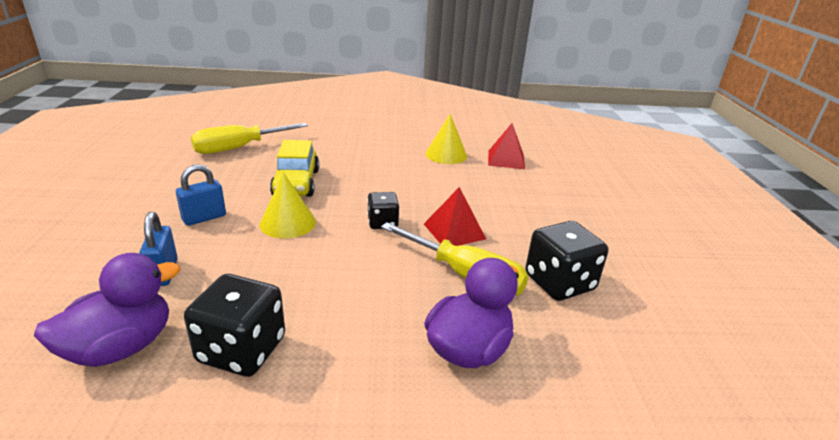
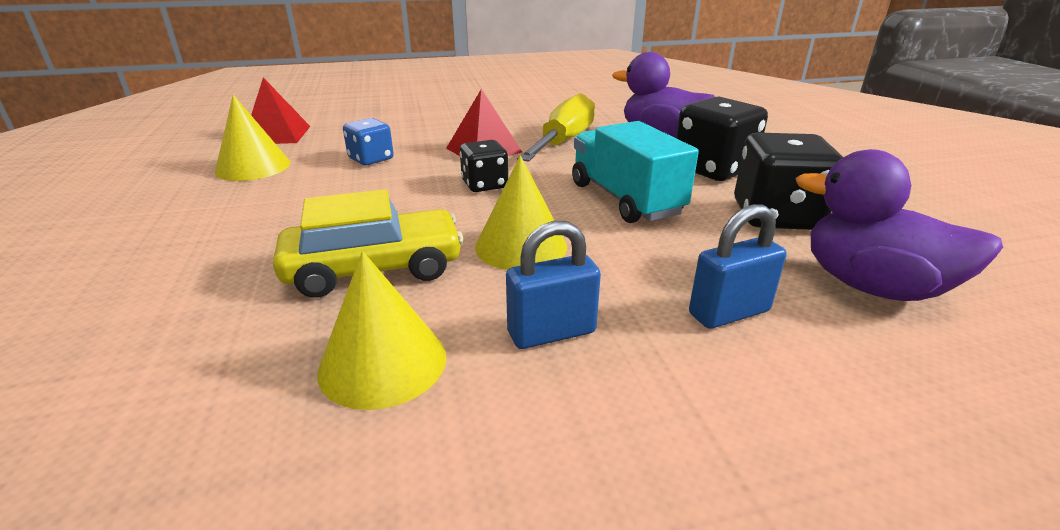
camera: 100 degrees left, 0 degrees up
blue padlock [176,164,226,226] -> blue padlock turned 60 degrees counterclockwise [506,221,601,349]
yellow screwdriver [191,123,308,154] -> none
black dice [525,221,608,301] -> black dice moved to [676,97,768,181]
none -> yellow cone [317,251,446,410]
none -> blue dice [343,118,394,165]
none -> turquoise truck [572,121,699,223]

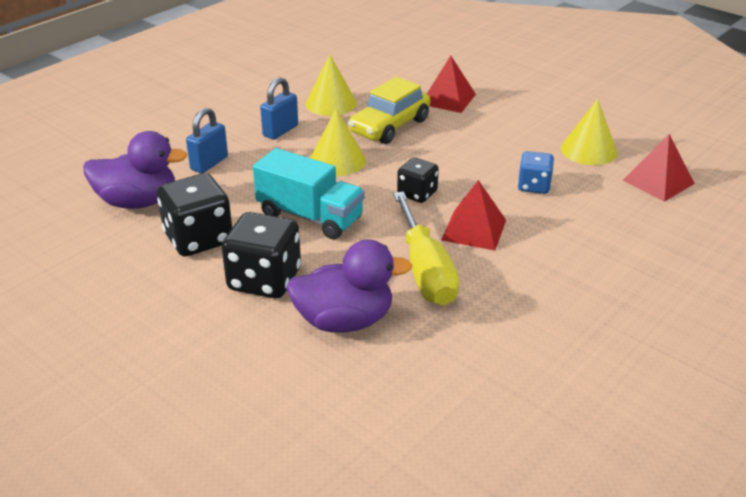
camera: 145 degrees right, 5 degrees up
none -> red pyramid [427,56,476,113]

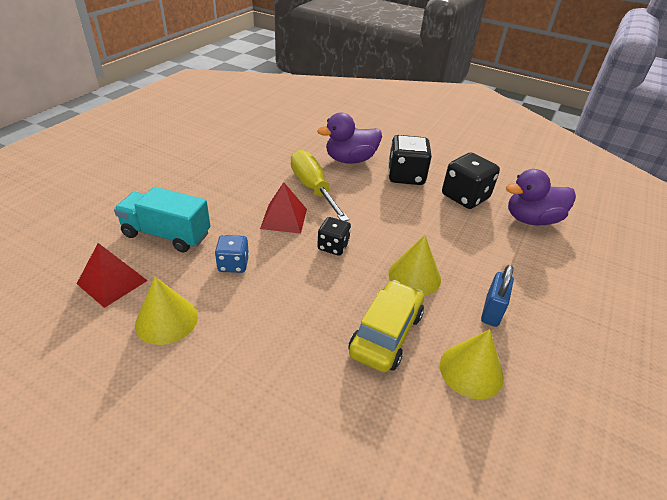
camera: 165 degrees right, 5 degrees up
blue padlock [186,108,228,173] -> none
turquoise truck [253,148,365,239] -> turquoise truck moved to [114,187,210,252]
red pyramid [427,56,476,113] -> none

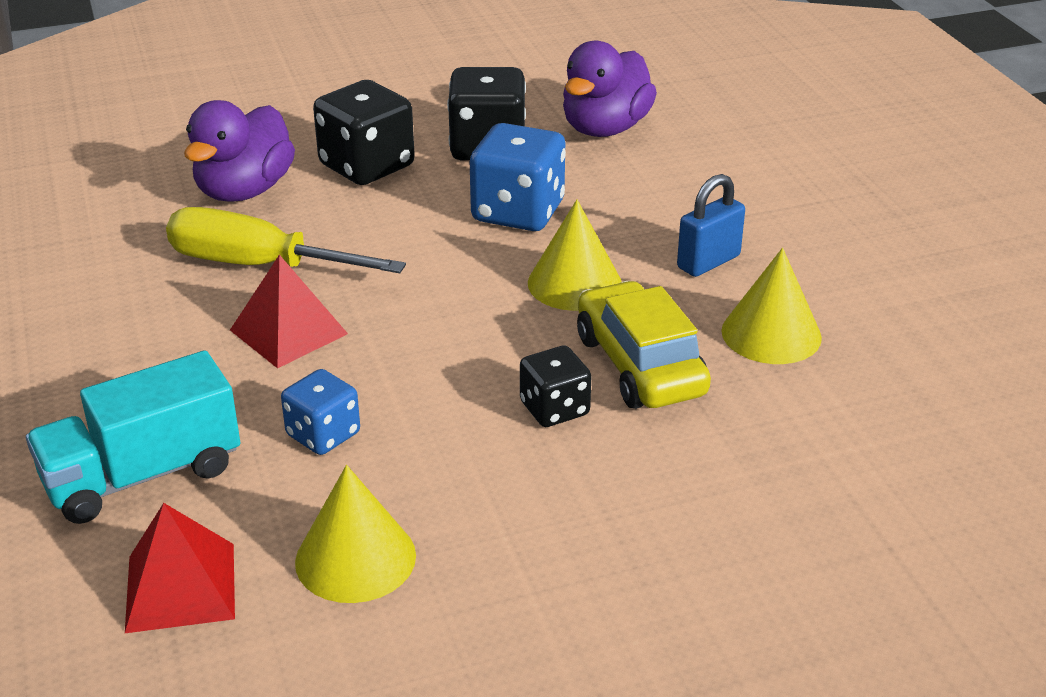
camera: 45 degrees left, 5 degrees down
black dice [317,217,351,256] -> black dice moved to [520,346,591,427]
blue padlock [481,265,514,327] -> blue padlock turned 75 degrees clockwise [677,174,745,277]
none -> blue dice [470,123,566,231]

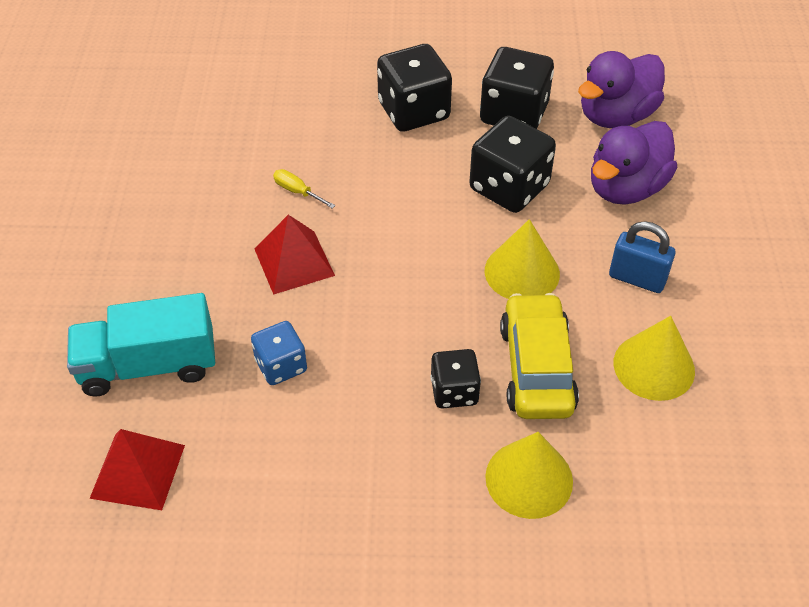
camera: 20 degrees right, 15 degrees up
yellow screwdriver [166,207,406,273] -> yellow screwdriver [273,169,335,209], size x0.40
purple duck [184,100,295,202] -> purple duck moved to [591,121,677,205]
yellow cone [295,465,416,603] -> yellow cone moved to [485,432,573,519]
blue dice [470,123,566,231] -> black dice [469,116,556,213]
blue padlock [677,174,745,277] -> blue padlock turned 45 degrees clockwise [609,221,675,293]

